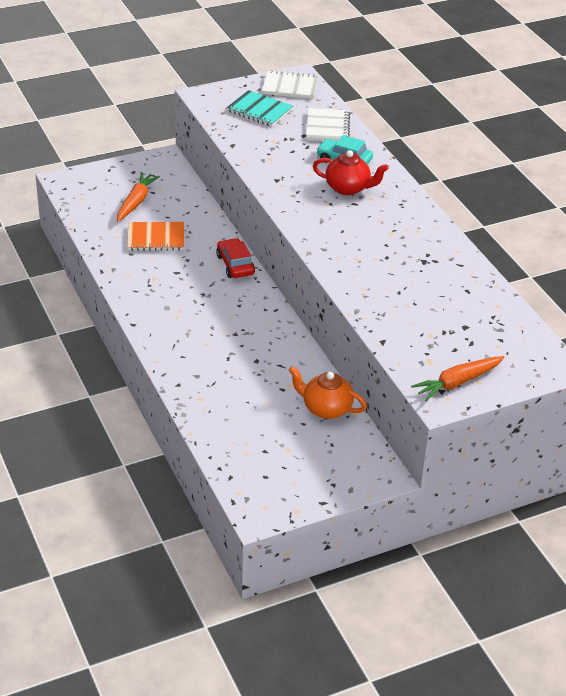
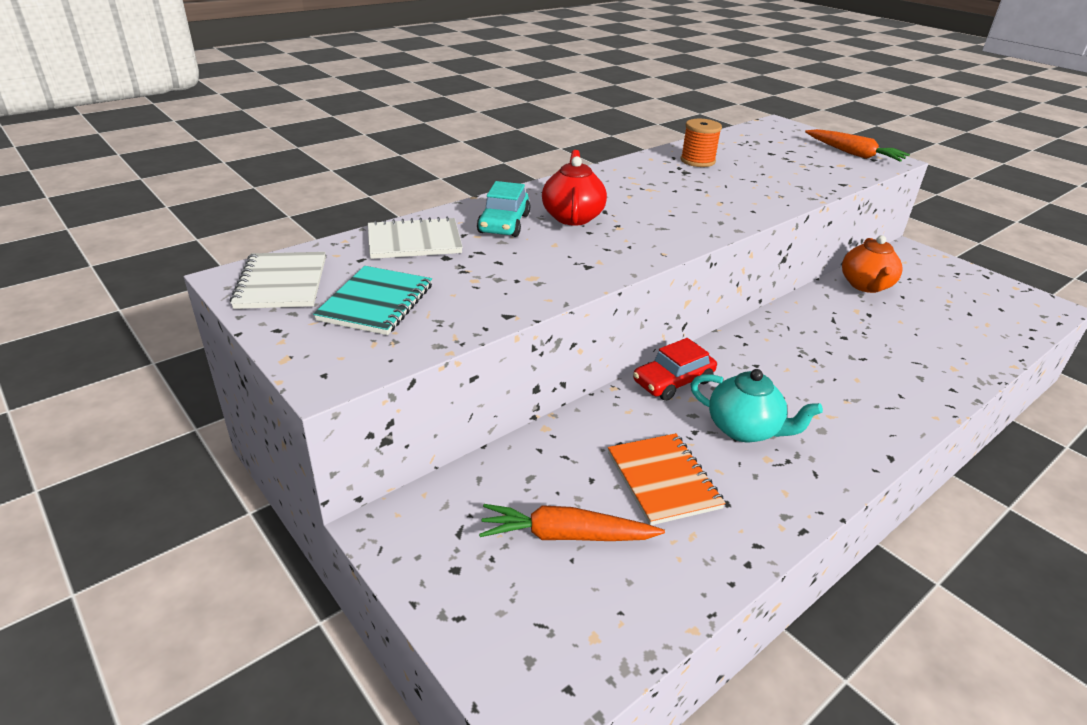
camera: 105 degrees left, 5 degrees down
none -> orange spool [681,119,722,167]
none -> turquoise teapot [691,369,823,442]

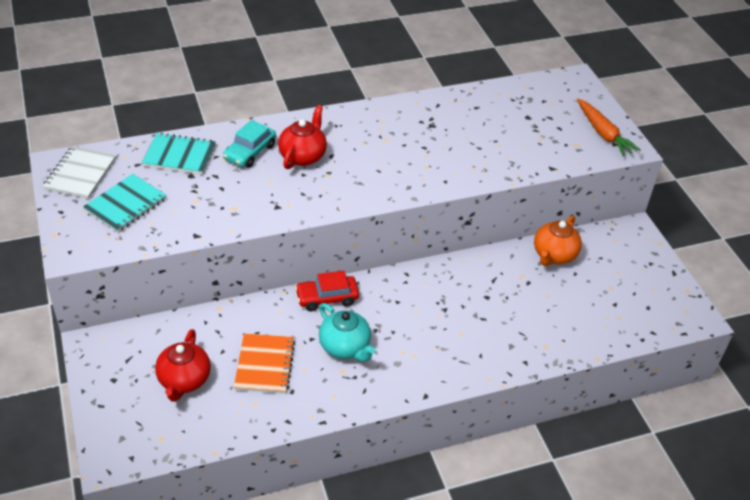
camera: 20 degrees right, 10 degrees up
white notebook [368,216,463,259] -> turquoise notebook [142,133,216,175]
orange carrot [479,504,665,541] -> red teapot [155,329,211,402]
orange spool [681,119,722,167] -> none

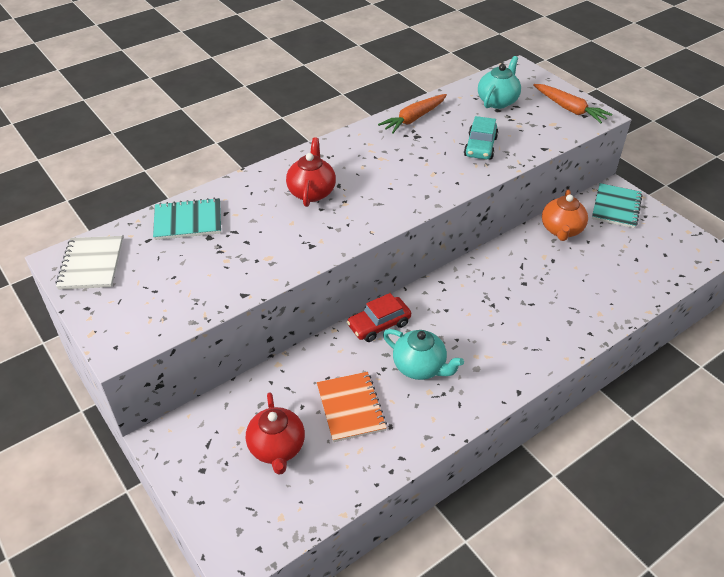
camera: 15 degrees left, 0 degrees up
turquoise notebook [83,174,167,233] -> turquoise notebook moved to [592,183,642,228]
turquoise car [223,120,276,168] -> turquoise car moved to [464,116,498,159]
none -> orange carrot [378,94,447,134]
none -> turquoise teapot [478,56,521,109]

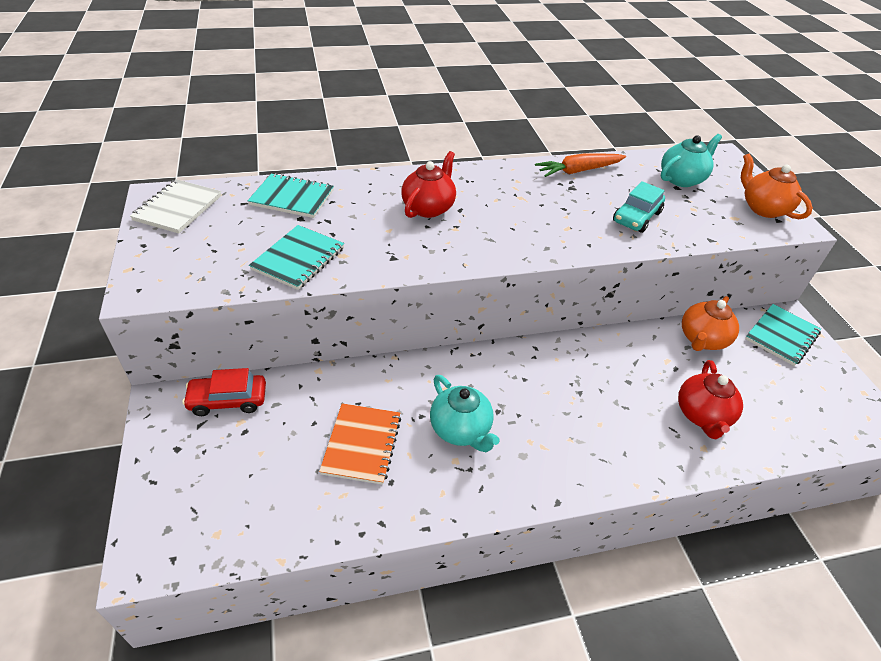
camera: 20 degrees right, 0 degrees up
red teapot [246,393,305,475] -> red teapot moved to [678,360,743,439]
red car [347,293,411,342] -> red car moved to [182,368,266,416]
orange carrot [533,84,612,123] -> orange teapot [741,153,813,219]
none -> turquoise notebook [249,225,344,290]

